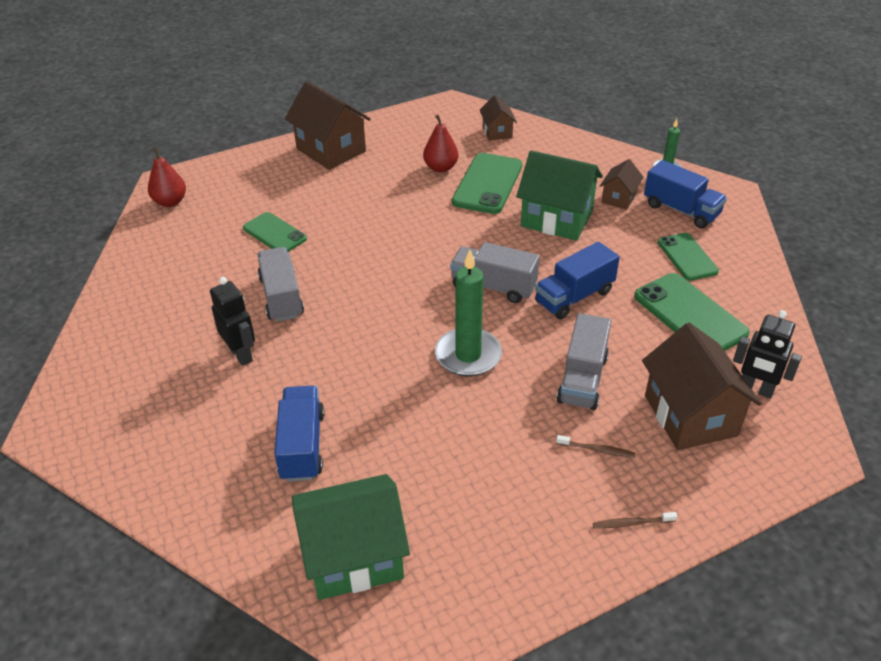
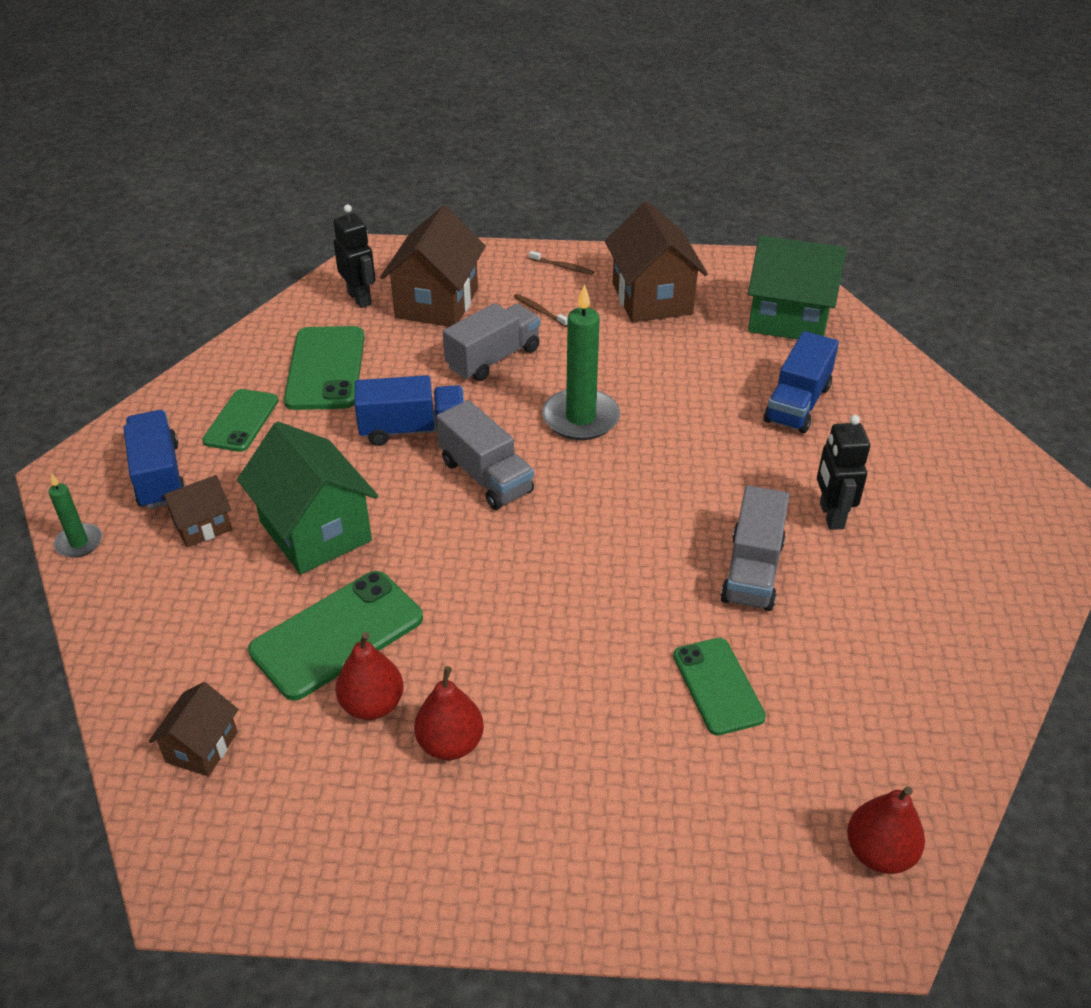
camera: 150 degrees left, 0 degrees up
brown house [285,81,371,170] -> brown house moved to [605,201,708,322]
none -> red pear [414,666,484,760]

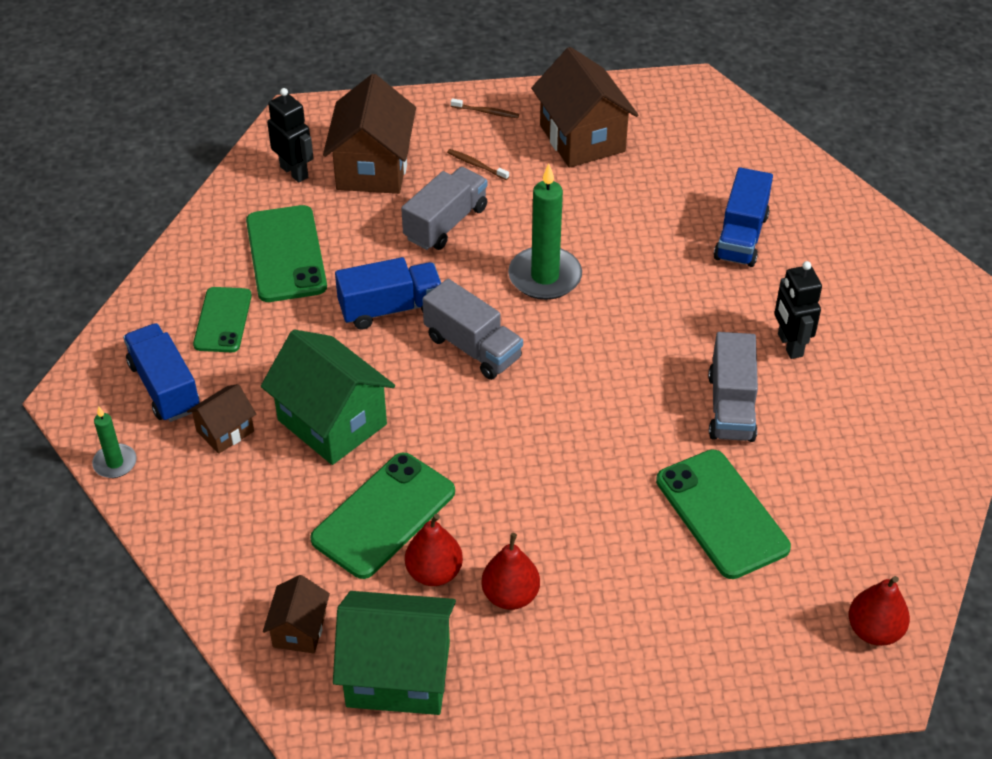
camera: 10 degrees left, 5 degrees up
green phone [673,638,766,735] -> green phone [656,449,791,579], size x1.54
green house [748,235,846,340] -> green house moved to [333,591,456,715]

